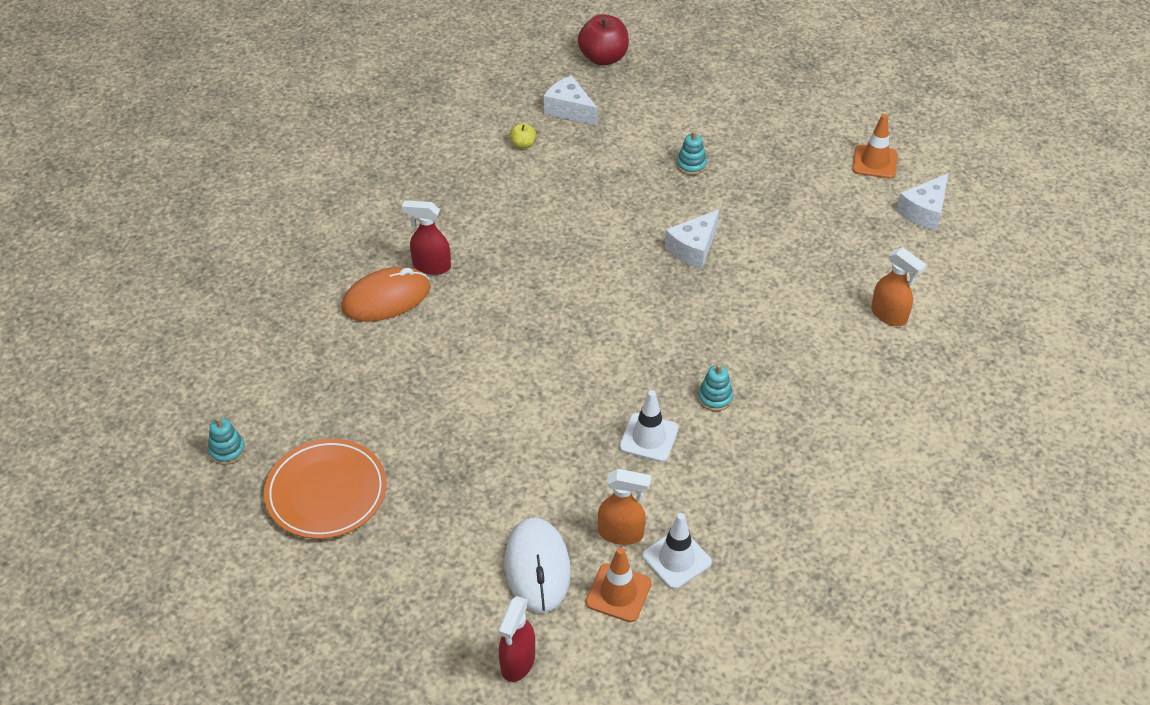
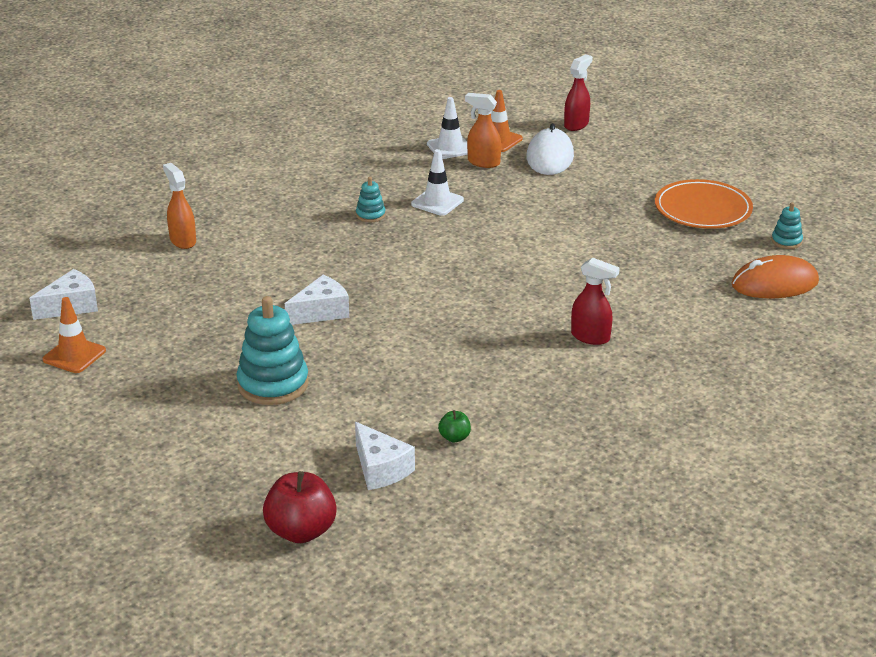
camera: 165 degrees left, 15 degrees down
orange mouse [341,267,430,322] -> orange mouse moved to [732,255,819,298]
yellow apple [510,123,536,149] -> green apple [438,410,471,443]
turquoise stacking toy [677,131,707,175] -> turquoise stacking toy [236,296,309,405], size x2.03

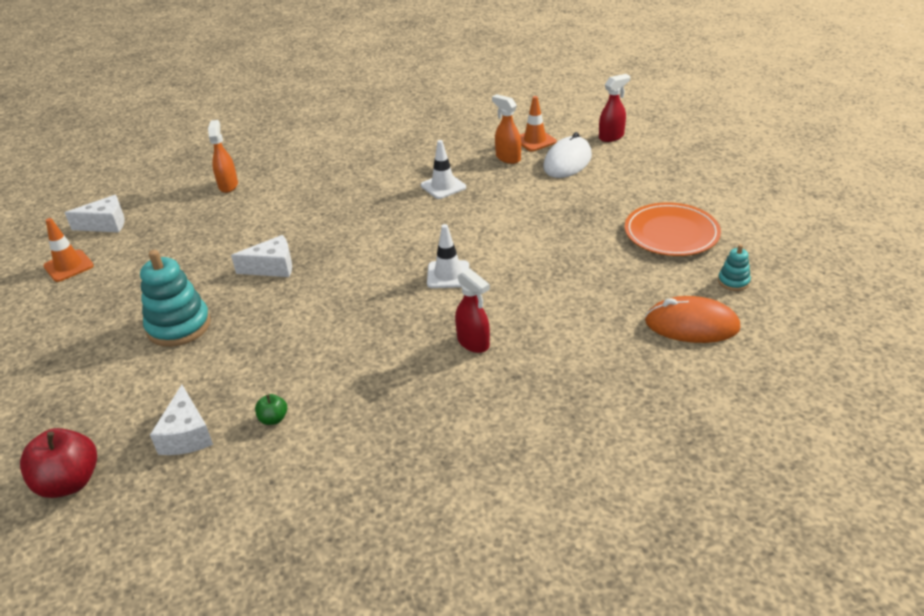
camera: 25 degrees right, 5 degrees up
turquoise stacking toy [356,177,386,223] -> none
white traffic cone [427,97,468,159] -> white traffic cone moved to [427,224,469,288]

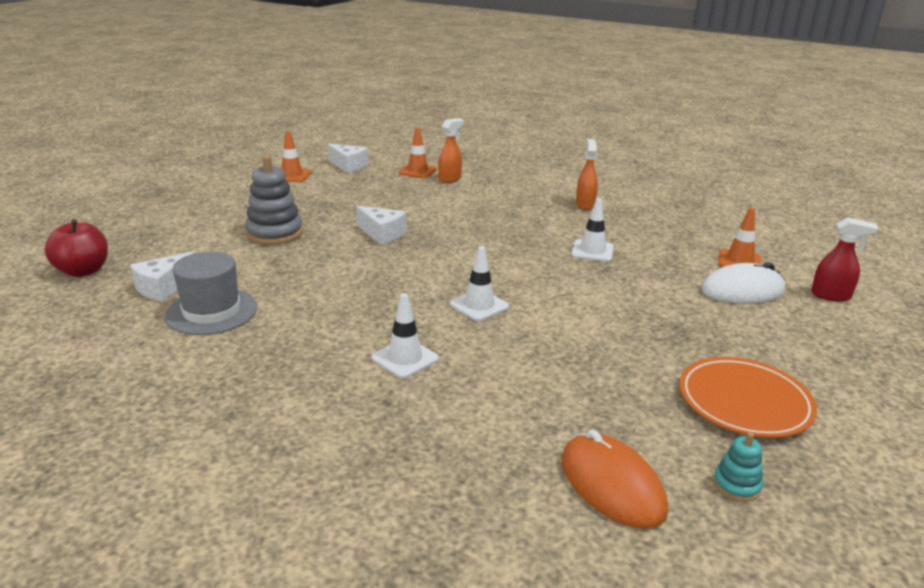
camera: 45 degrees right, 10 degrees down
turquoise stacking toy [140,250,211,347] -> grey stacking toy [245,155,303,245]
green apple [255,394,287,425] -> grey hat [165,252,257,335]
red spray bottle [455,269,490,353] -> white traffic cone [372,293,439,379]
orange spray bottle [492,94,521,164] -> orange spray bottle moved to [576,139,598,210]
none -> orange traffic cone [398,128,437,178]

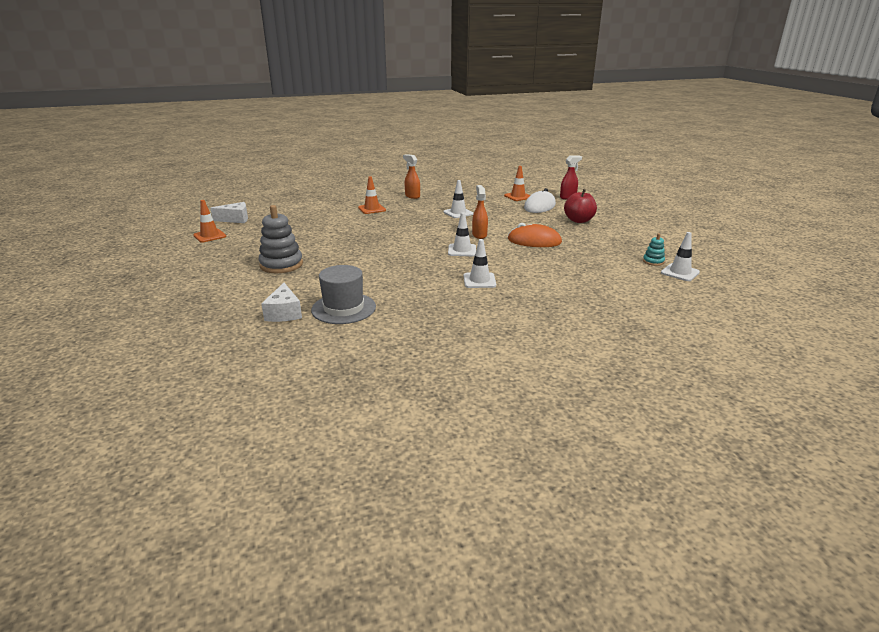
camera: 45 degrees left, 0 degrees up
red apple [45,219,108,277] -> red apple moved to [564,189,597,223]
white cheese [356,206,407,245] -> none
orange traffic cone [398,128,437,178] -> orange traffic cone moved to [358,176,386,214]
orange spray bottle [438,118,464,183] -> orange spray bottle moved to [472,185,488,239]
orange mouse [562,430,668,529] -> orange mouse moved to [508,223,562,247]
orange plate [679,357,817,438] -> none
none -> white traffic cone [661,232,700,281]

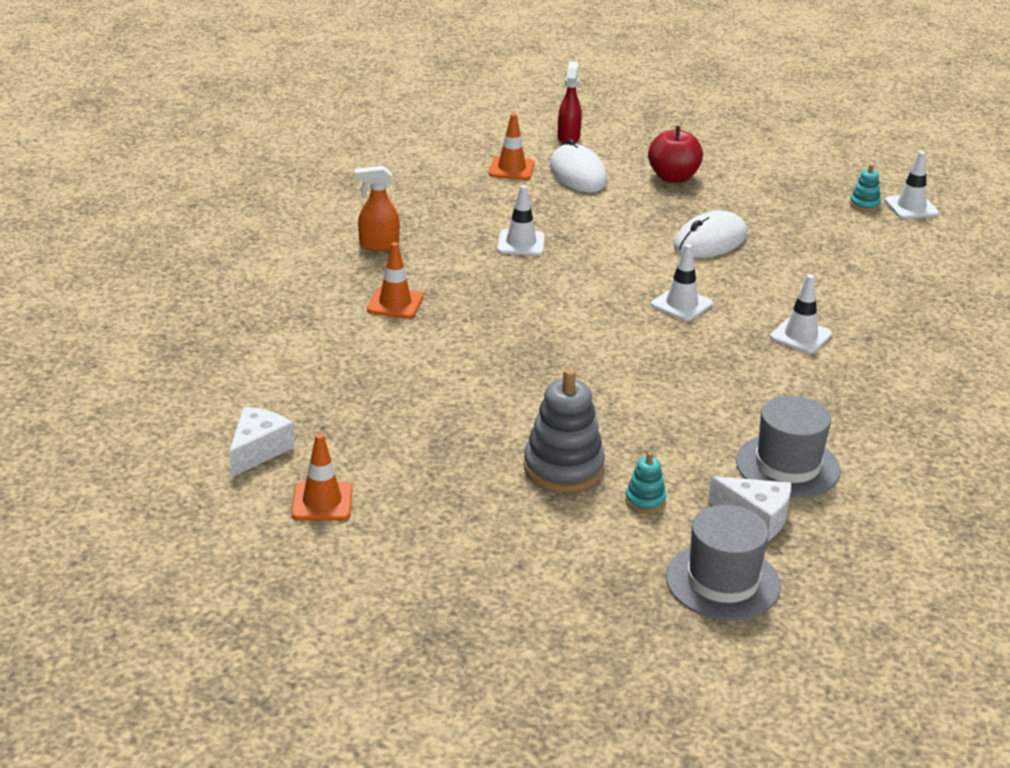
camera: 55 degrees left, 5 degrees up
orange spray bottle [472,185,488,239] -> none
orange mouse [508,223,562,247] -> white mouse [673,211,747,258]
none -> turquoise stacking toy [625,452,666,513]
none -> grey hat [666,505,781,620]

